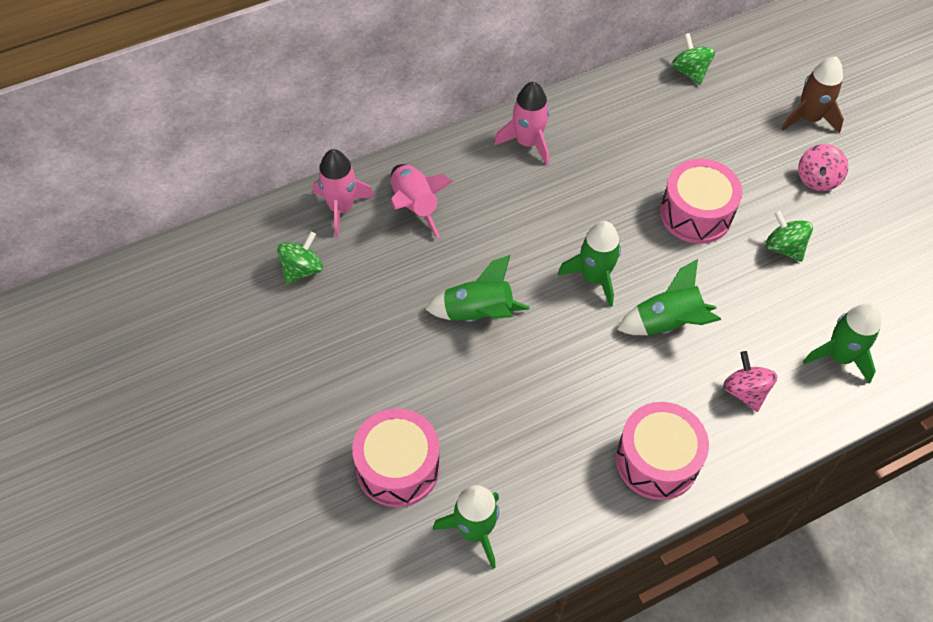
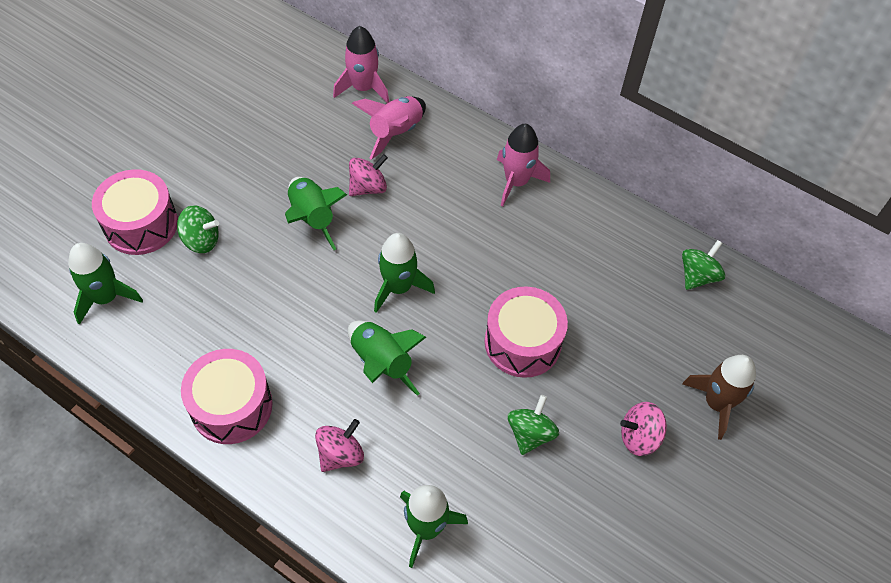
camera: 60 degrees right, 0 degrees up
green spinning top [277,232,323,284] -> green spinning top moved to [177,205,219,253]
none -> pink spinning top [349,154,388,196]

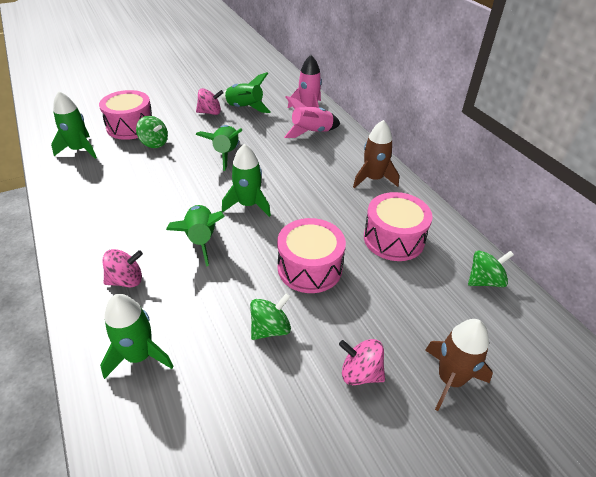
camera: 30 degrees right, 15 degrees down
pink drum [181,349,273,444] -> pink drum moved to [364,192,433,261]
pink spinning top [349,154,388,196] -> pink spinning top moved to [196,88,223,115]
pink rocket [497,124,550,206] -> brown rocket [353,120,399,188]
none -> green rocket [221,72,271,113]

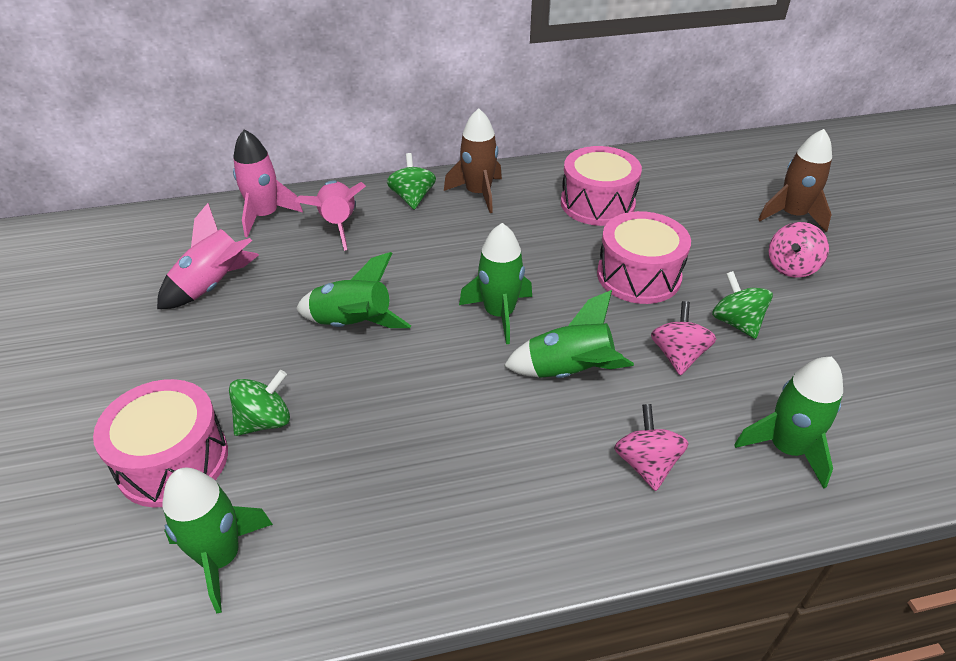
camera: 75 degrees left, 0 degrees up
pink spinning top [196,88,223,115] -> pink spinning top moved to [651,301,716,376]
green rocket [221,72,271,113] -> pink rocket [157,203,259,309]
green spinning top [468,251,514,287] -> green spinning top moved to [387,153,436,210]

